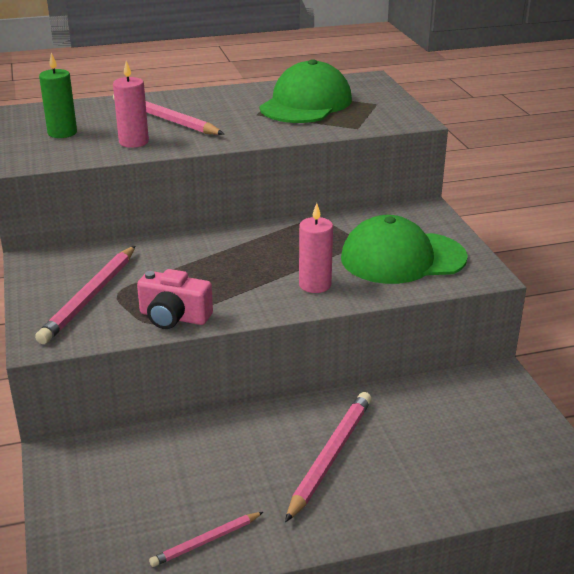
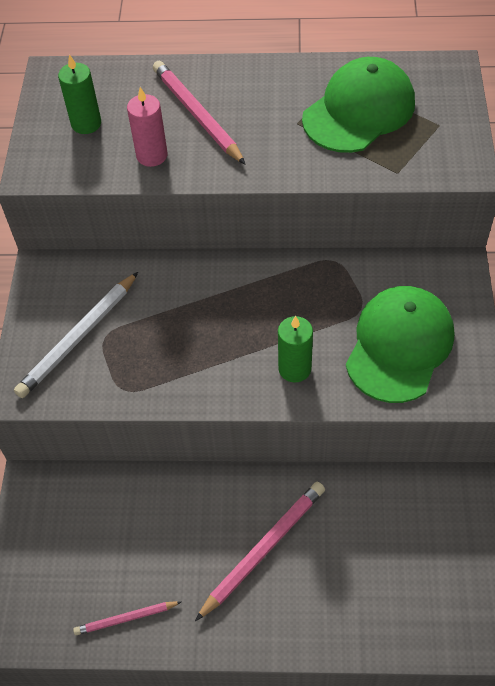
camera: 20 degrees right, 25 degrees up
pink pencil [35,246,135,344] -> white pencil [14,272,138,398]
pink camera [137,269,213,329] -> none
pink candle [299,203,333,293] -> green candle [278,316,313,382]
green cap [341,215,468,284] -> green cap turned 105 degrees clockwise [346,286,454,403]

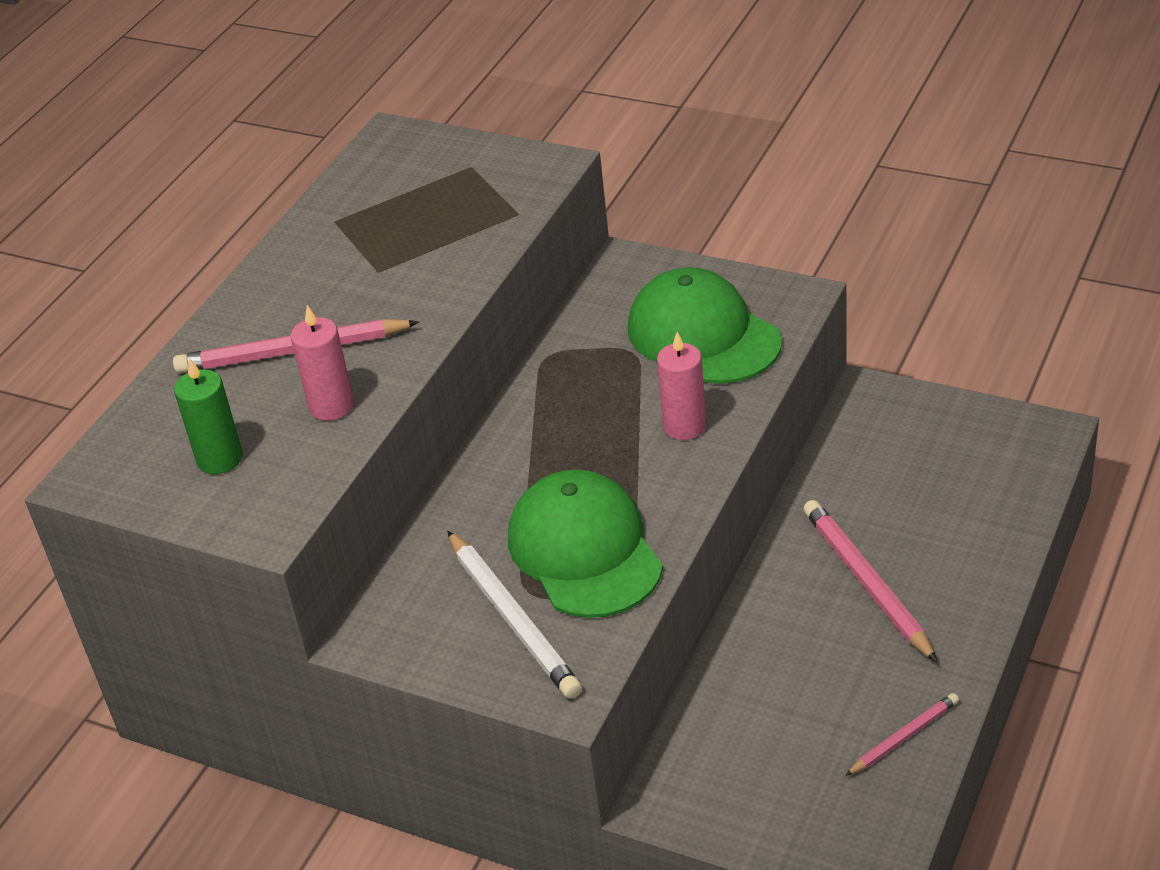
camera: 65 degrees left, 15 degrees down
pink pencil [73,601,181,635] -> pink pencil turned 135 degrees counterclockwise [845,693,959,776]
green candle [278,316,313,382] -> pink candle [657,332,706,440]
green cap [302,57,415,153] -> green cap moved to [508,469,663,618]

